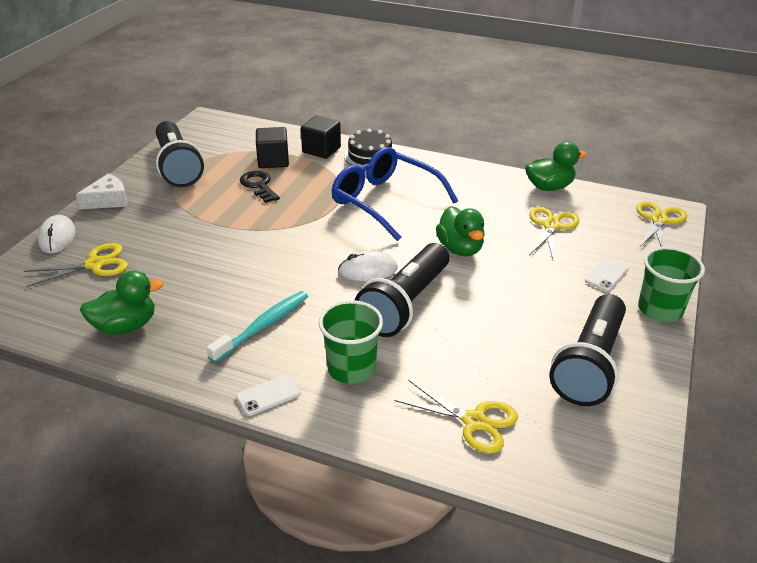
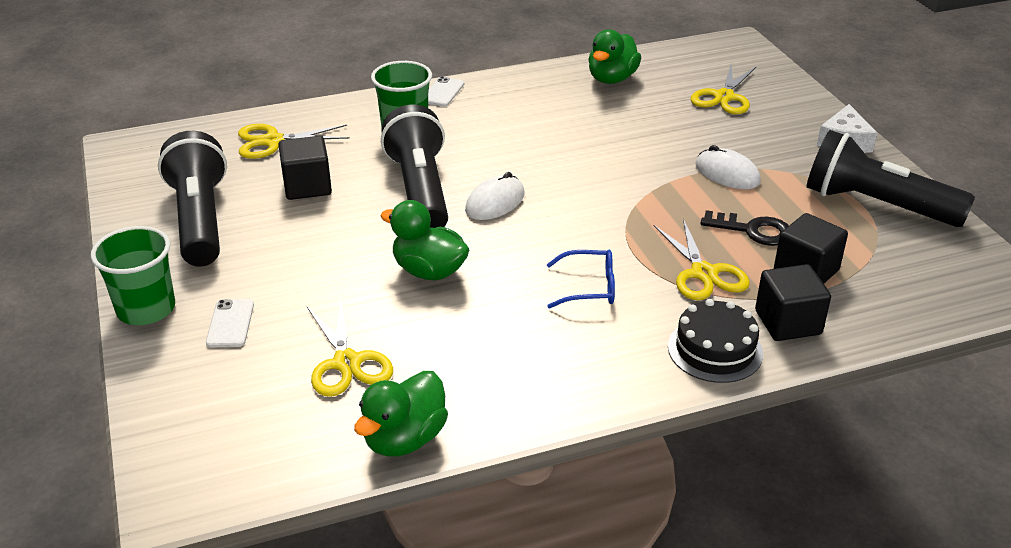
camera: 140 degrees right, 0 degrees up
white mouse [38,215,76,253] -> white mouse moved to [696,145,761,189]
turquoise toothbrush [207,291,308,363] -> none
blue glasses [332,147,458,241] -> blue glasses [547,250,615,309], size x0.48
yellow scissors [636,201,687,248] -> yellow scissors moved to [654,219,750,300]
none -> black cube [278,136,332,200]

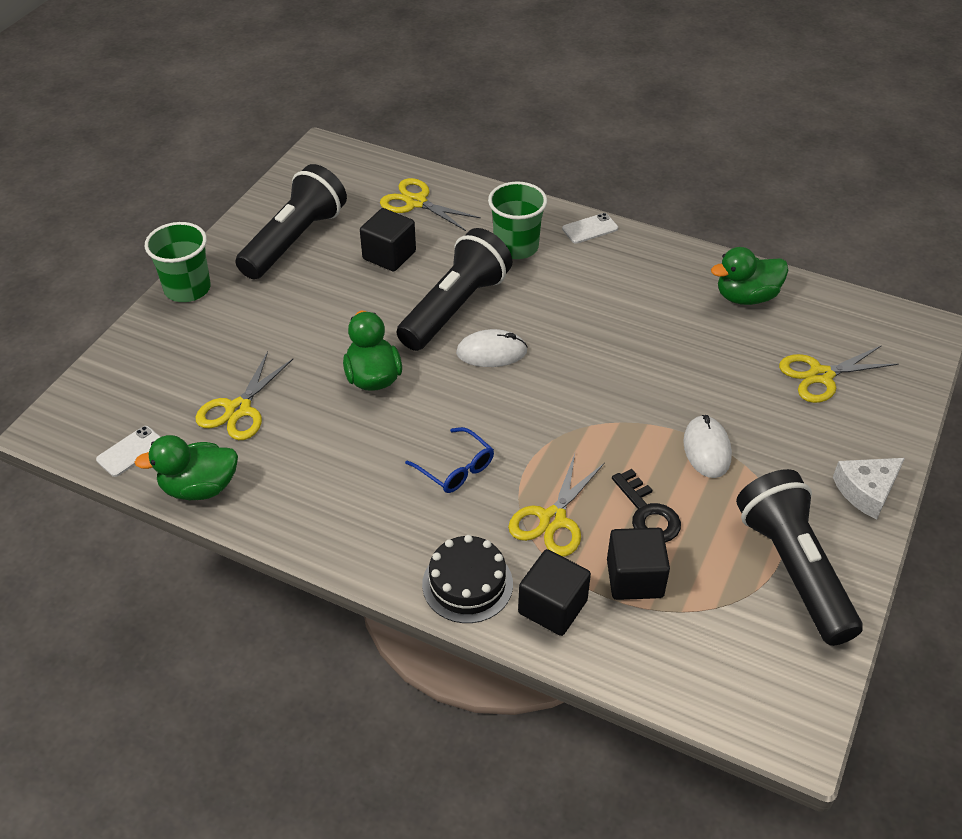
camera: 45 degrees right, 10 degrees up
white phone [206,299,254,347] -> white phone moved to [96,426,160,477]

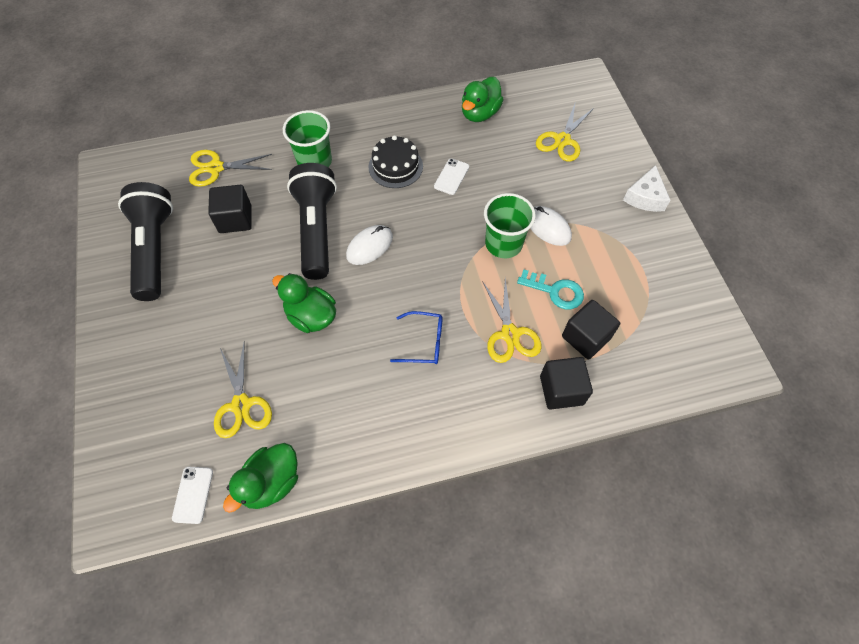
camera: 40 degrees left, 15 degrees up
green cup [145,222,211,302] -> green cup moved to [484,193,536,258]
black cake [422,535,513,623] -> black cake moved to [368,135,423,188]
white phone [562,213,618,244] -> white phone moved to [434,158,469,195]
black key [612,469,681,542] -> turquoise key [517,269,584,309]
black flashlight [736,469,863,646] -> none

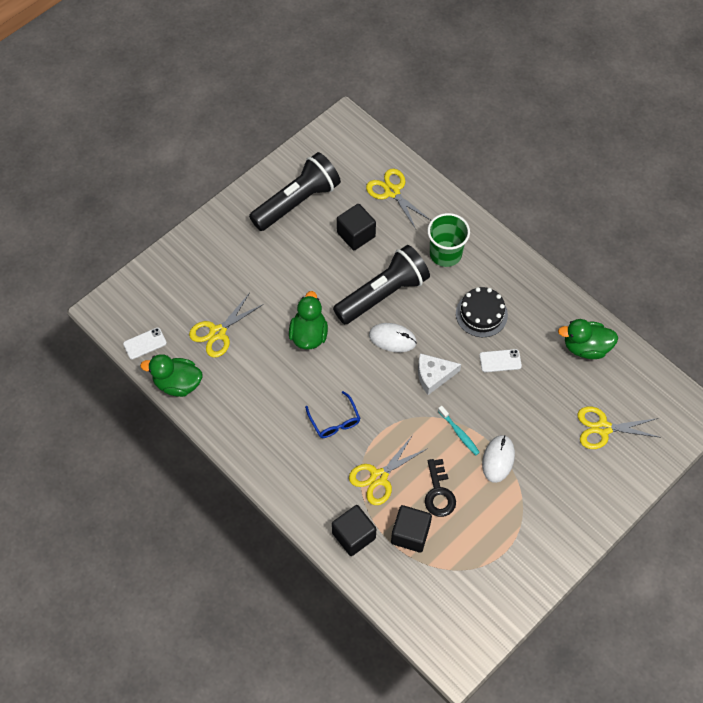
camera: 60 degrees right, 0 degrees up
green cup [484,193,536,258] -> turquoise toothbrush [438,406,480,455]
turquoise key [517,269,584,309] -> black key [425,459,456,517]
white cheese [623,165,671,212] -> white cheese moved to [418,353,461,395]

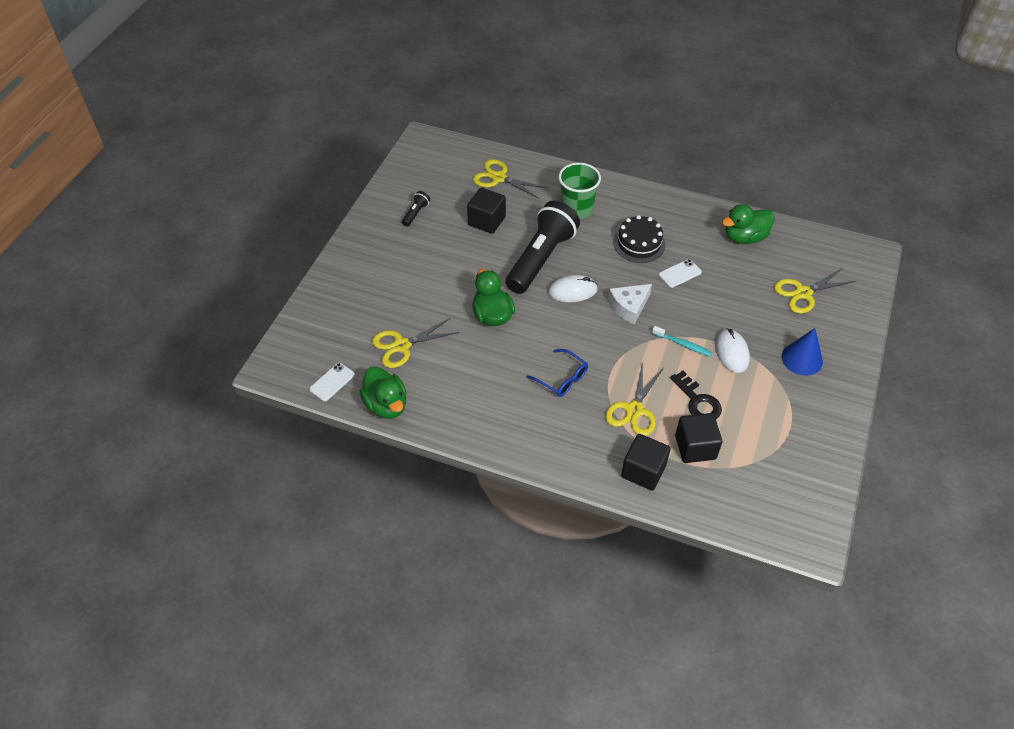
camera: 25 degrees left, 10 degrees down
green duck [140,354,202,397] -> green duck turned 105 degrees counterclockwise [360,366,407,419]
yellow scissors [189,294,264,358] -> yellow scissors turned 45 degrees clockwise [372,318,459,368]
black flashlight [249,152,341,231] -> black flashlight [402,191,430,227], size x0.40
none -> blue cone [782,328,823,376]

